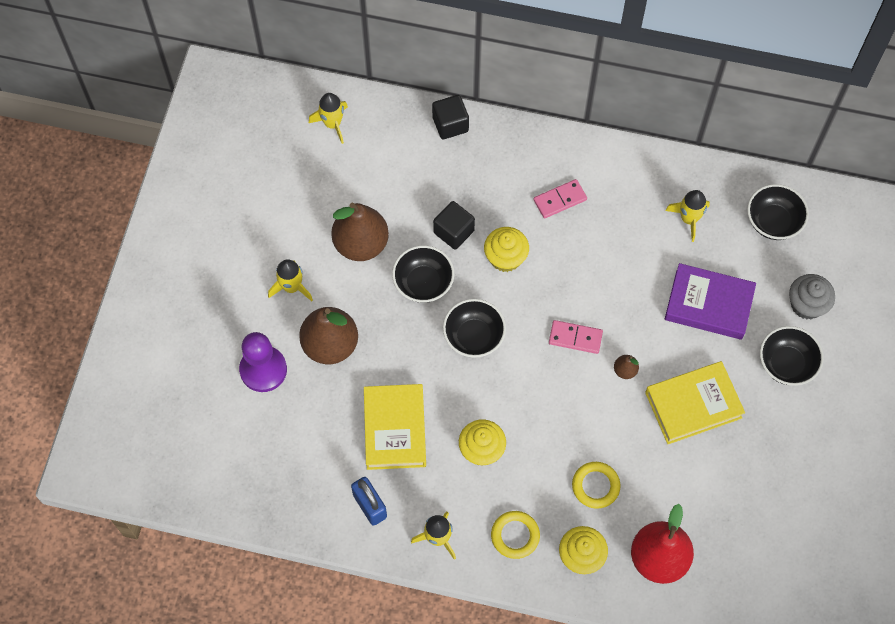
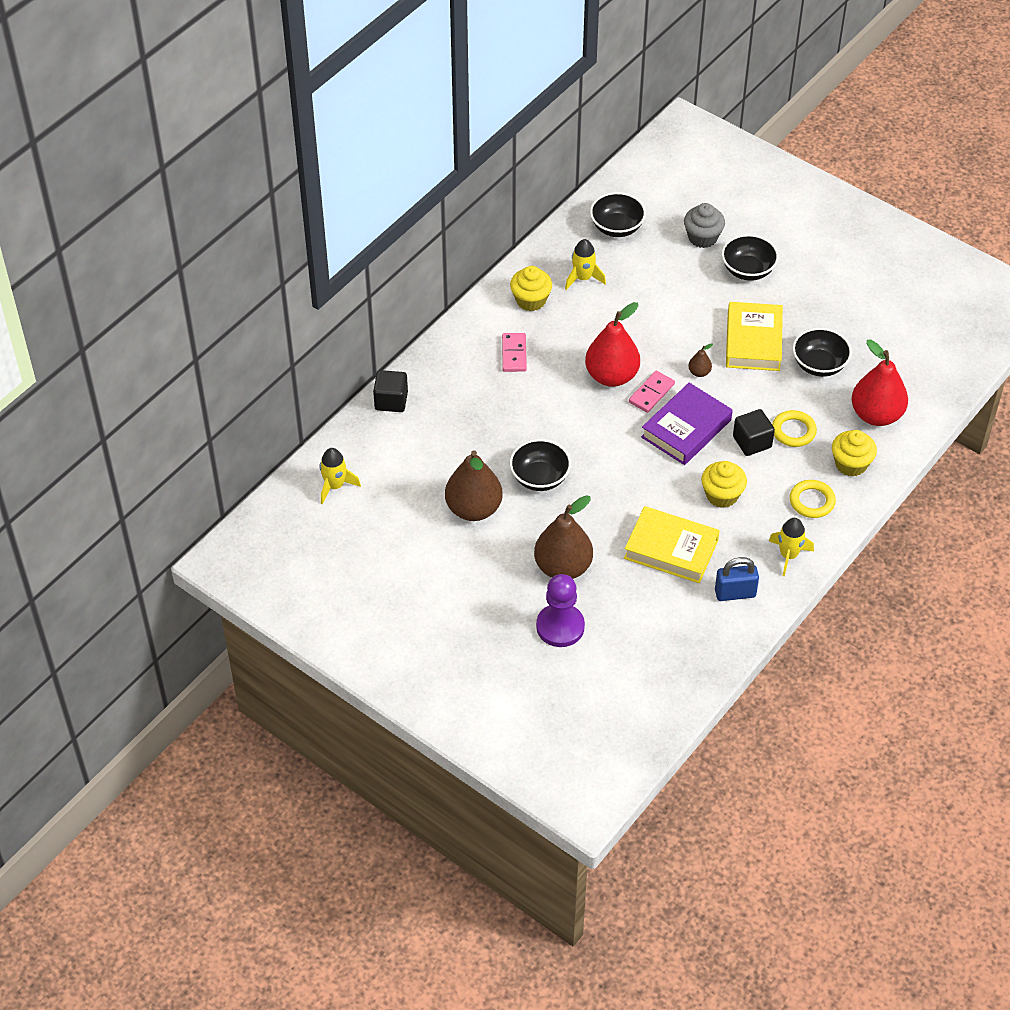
camera: 65 degrees left, 15 degrees down
yellow rocket [268,259,313,301] -> none
black cube [433,201,475,249] -> black cube moved to [733,409,775,456]
black bowl [443,299,506,358] -> black bowl moved to [792,328,852,377]
yellow cupcake [484,227,529,272] -> yellow cupcake moved to [510,266,552,311]
purple book [665,263,756,340] -> purple book moved to [641,383,733,465]
none -> red pear [585,302,640,387]

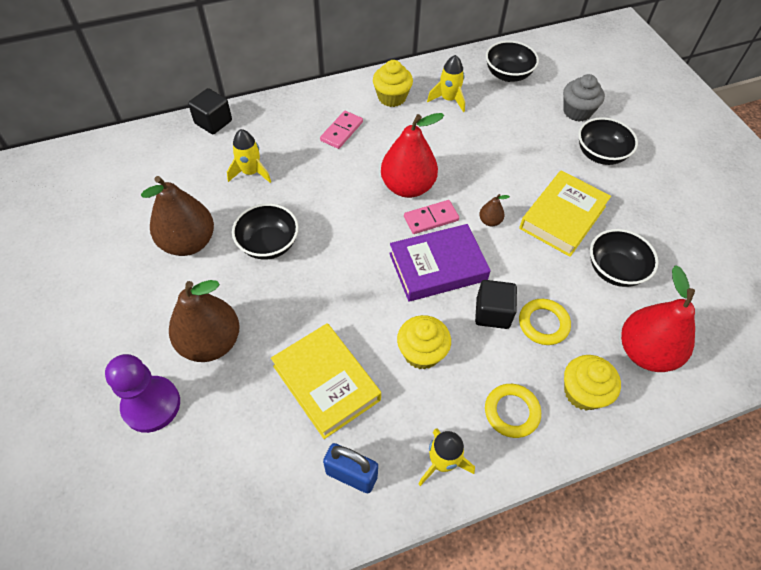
camera: 30 degrees right, 5 degrees up
yellow rocket [320,448,361,504] -> yellow rocket moved to [227,129,271,183]

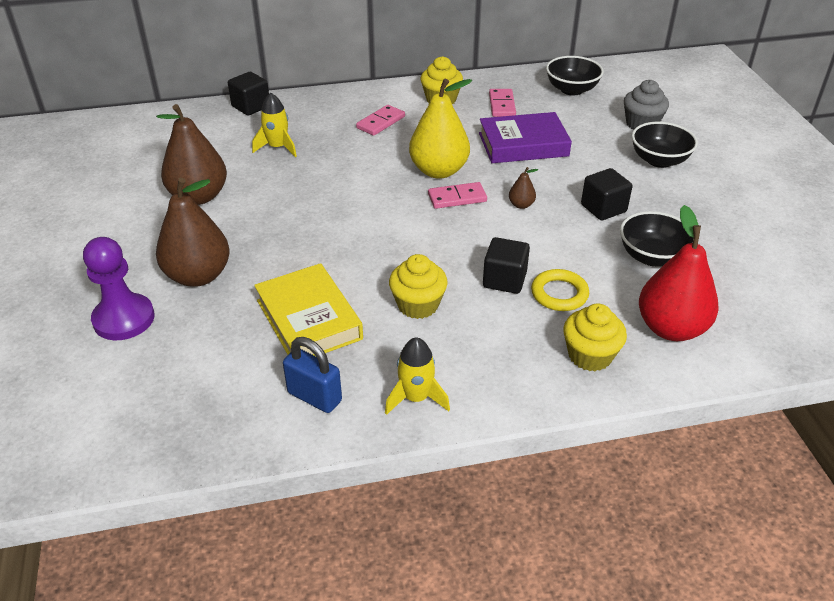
camera: 10 degrees right, 15 degrees down
black bowl [232,203,299,260] -> none
red pear [381,113,444,198] -> yellow pear [409,78,472,179]
purple book [389,224,491,302] -> purple book moved to [479,112,572,163]
yellow rocket [427,55,465,112] -> pink domino [489,89,516,117]
yellow ring [485,384,541,438] -> none
yellow book [519,170,611,257] -> black cube [581,168,632,220]

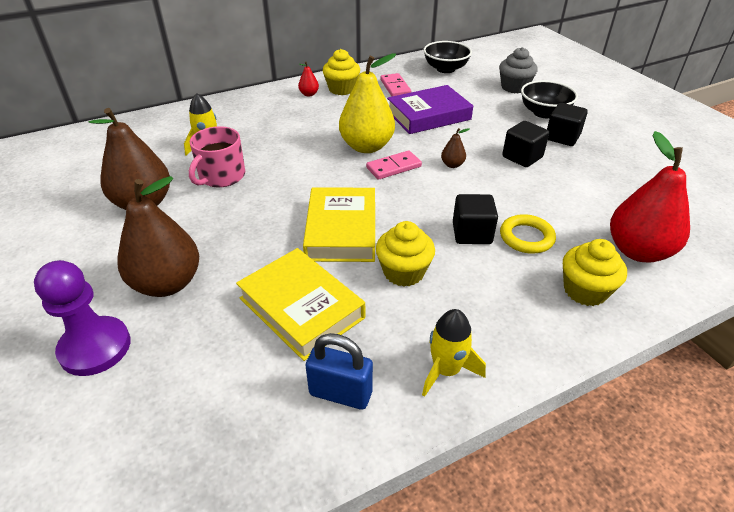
camera: 15 degrees left, 0 degrees up
black cube [228,72,269,116] -> black cube moved to [547,103,588,146]
pink domino [356,105,405,136] -> none
black bowl [620,211,694,267] -> none
none -> pink mug [189,126,245,187]
none -> red pear [298,61,319,97]
none -> yellow book [303,187,375,262]

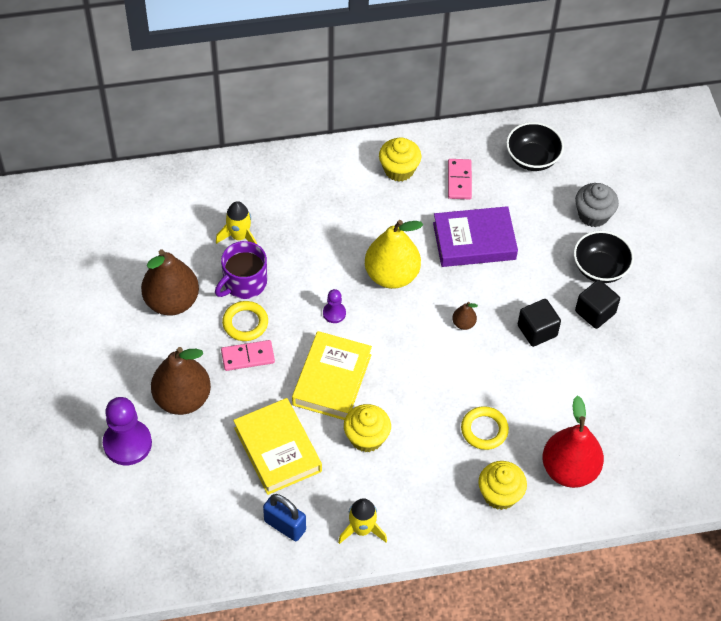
camera: 15 degrees right, 15 degrees up
pink mug [189,126,245,187] -> purple mug [215,241,267,299]
red pear [298,61,319,97] -> none
pink domino [366,150,422,180] -> pink domino moved to [221,340,275,371]
black cube [453,194,498,244] -> none
none -> yellow ring [222,301,268,341]
none -> purple pawn [323,289,346,323]

